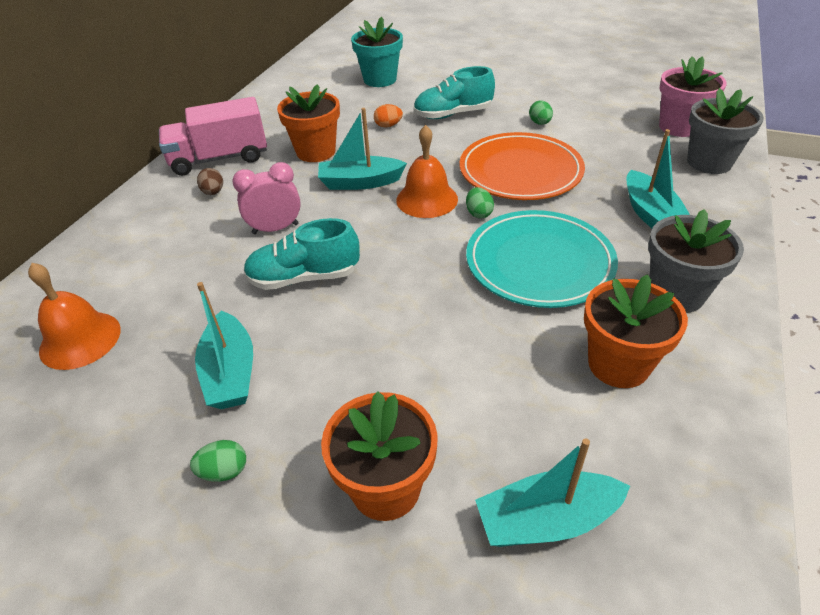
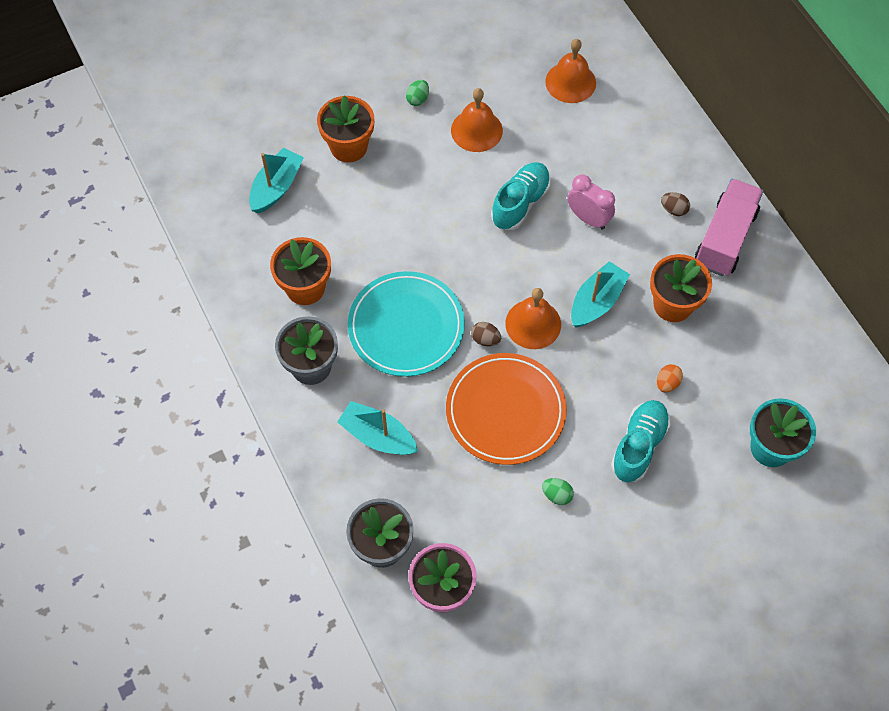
camera: 130 degrees right, 20 degrees up
turquoise boat [195,282,253,409] -> orange bell [451,88,503,152]
pink clock [232,162,301,234] -> pink clock turned 75 degrees counterclockwise [567,174,615,230]
green egg [466,187,494,218] -> brown egg [471,322,501,346]

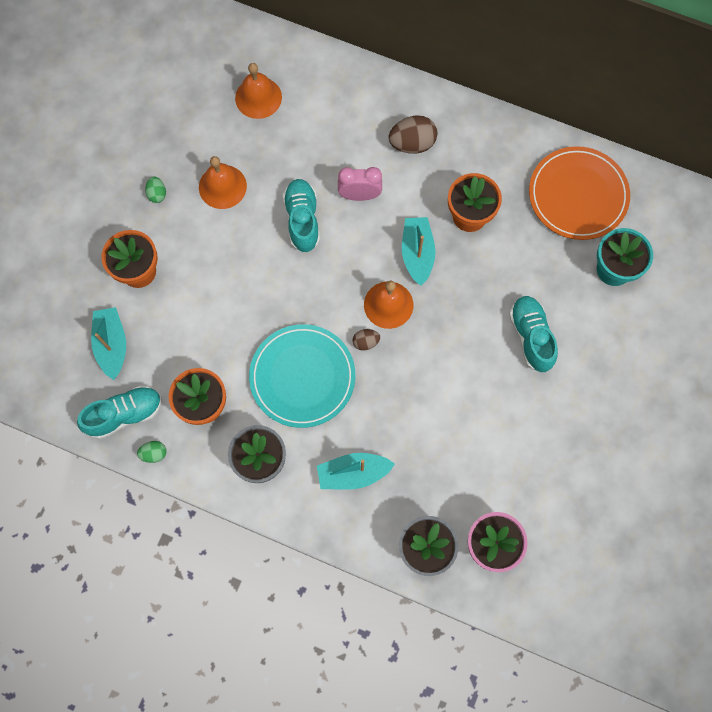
camera: 40 degrees left, 10 degrees up
orange plate [446,353,567,465] -> orange plate moved to [529,146,630,240]
green egg [542,478,574,505] -> green egg moved to [137,441,166,463]
orange egg [657,364,683,392] -> none
brown egg [661,192,690,216] -> brown egg [388,115,437,154], size x1.85
pink truck [695,179,763,276] -> none
none -> turquoise shoe [77,386,162,439]

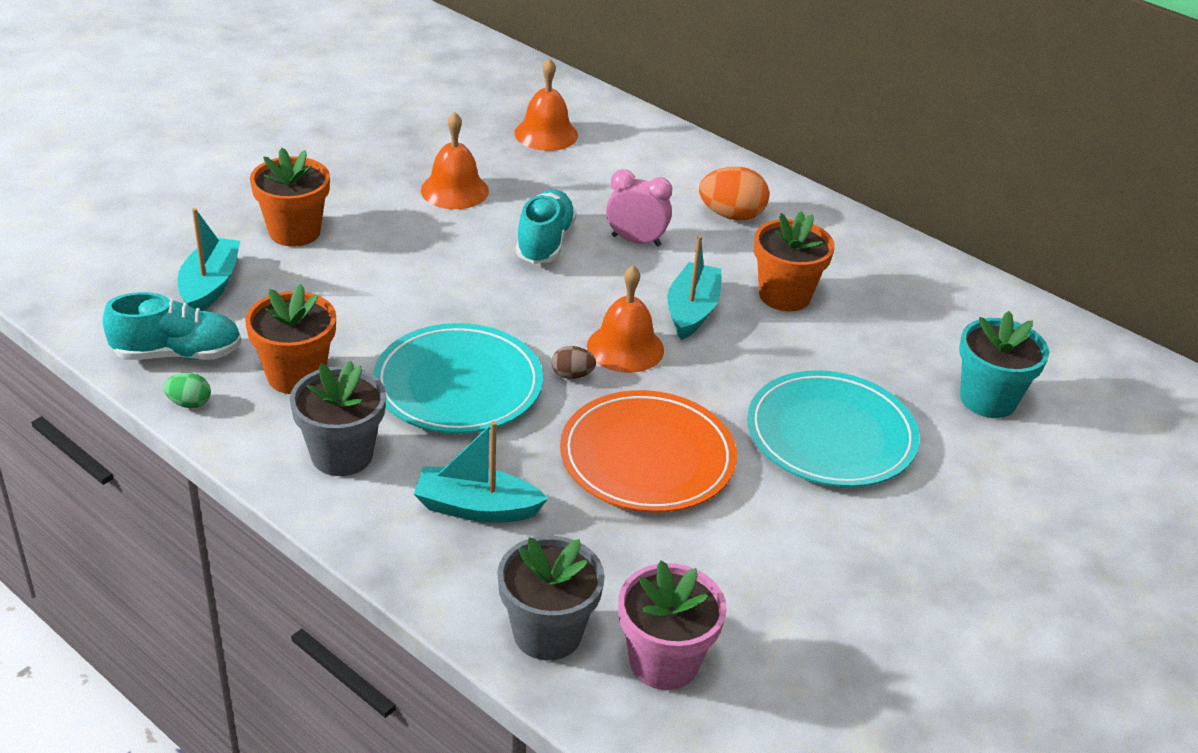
camera: 15 degrees right, 35 degrees down
green egg [145,176,166,203] -> none
brown egg [388,115,437,154] -> orange egg [699,167,769,221]
turquoise shoe [509,296,558,372] -> turquoise plate [747,370,920,487]
orange plate [529,146,630,240] -> orange plate moved to [560,390,737,513]

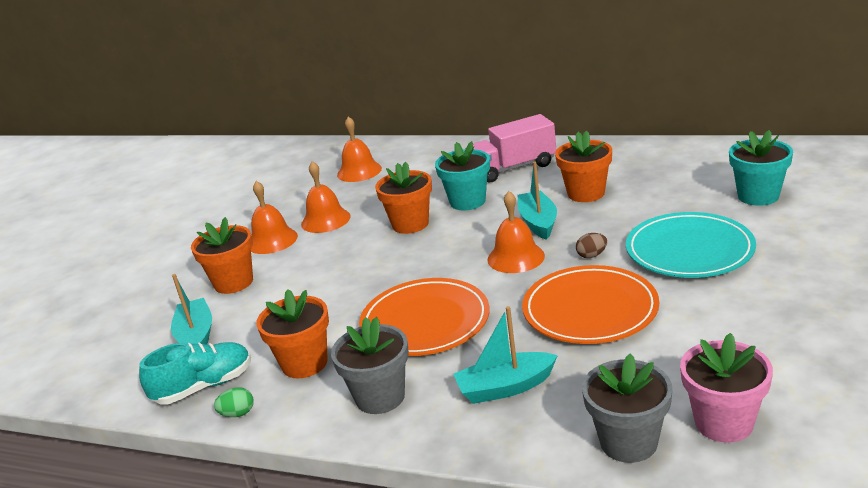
camera: 15 degrees left, 10 degrees down
turquoise plate [373,323,543,434] -> orange plate [359,278,489,356]
turquoise shoe [516,190,576,264] -> orange flower pot [375,162,432,234]
brown egg [552,346,596,379] -> brown egg moved to [576,233,607,258]
pink clock [606,169,672,247] -> turquoise flower pot [435,141,490,210]
orange egg [699,167,769,221] -> pink truck [473,114,556,182]
none -> orange bell [251,181,298,254]

